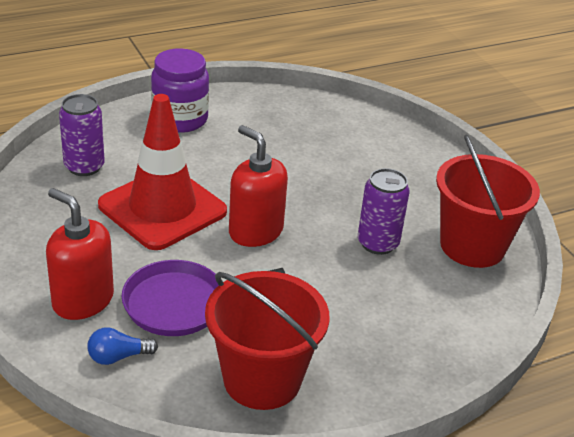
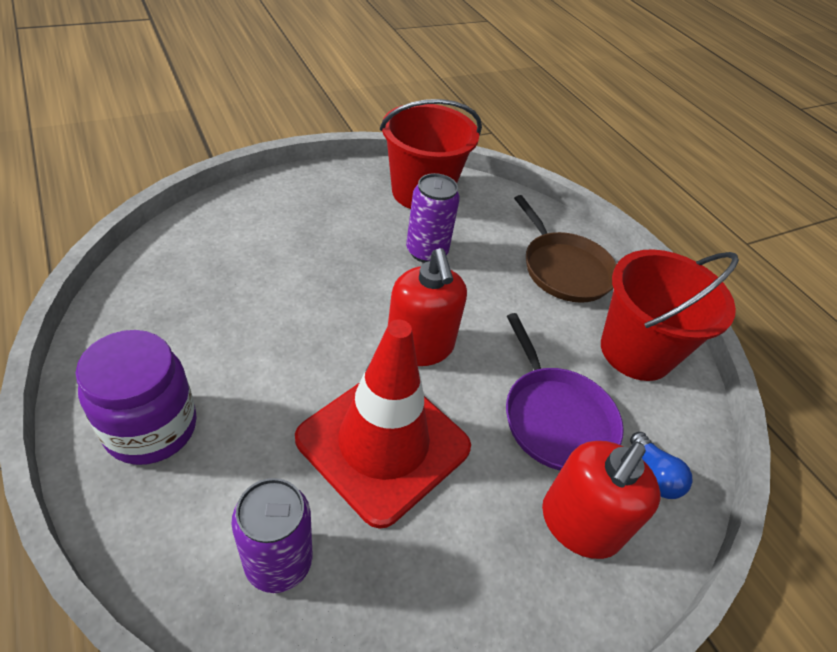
camera: 95 degrees left, 10 degrees up
red soap dispenser [229,125,288,247] -> red soap dispenser turned 60 degrees counterclockwise [388,248,467,366]
none -> brown pan [514,195,617,303]

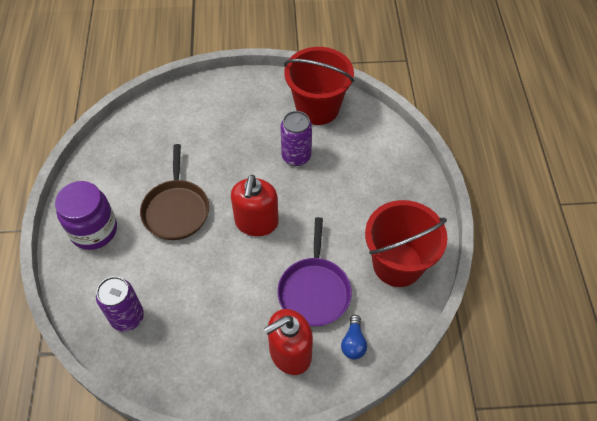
camera: 30 degrees right, 10 degrees up
red traffic cone [295,320,471,529] -> none
brown pan [514,195,617,303] -> brown pan moved to [140,144,209,240]

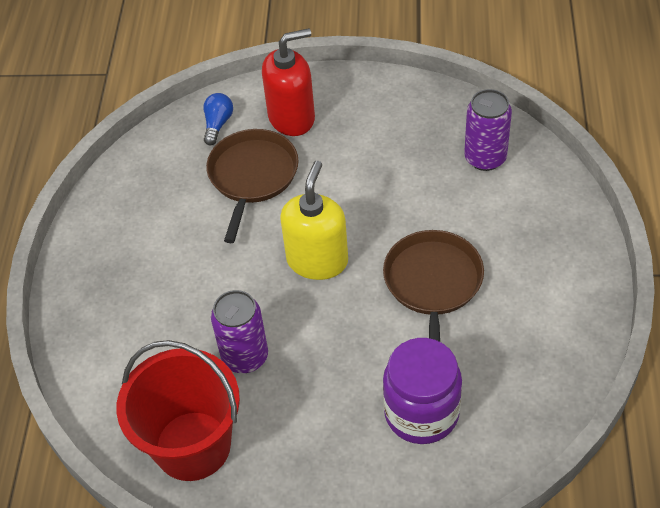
camera: 170 degrees left, 5 degrees down
purple jar [55,181,117,250] -> purple jar moved to [383,338,462,444]
red soap dispenser [231,175,279,236] -> yellow soap dispenser [280,161,348,280]
purple pan [277,217,352,326] -> brown pan [206,129,299,243]
red bucket [365,200,448,287] -> none

